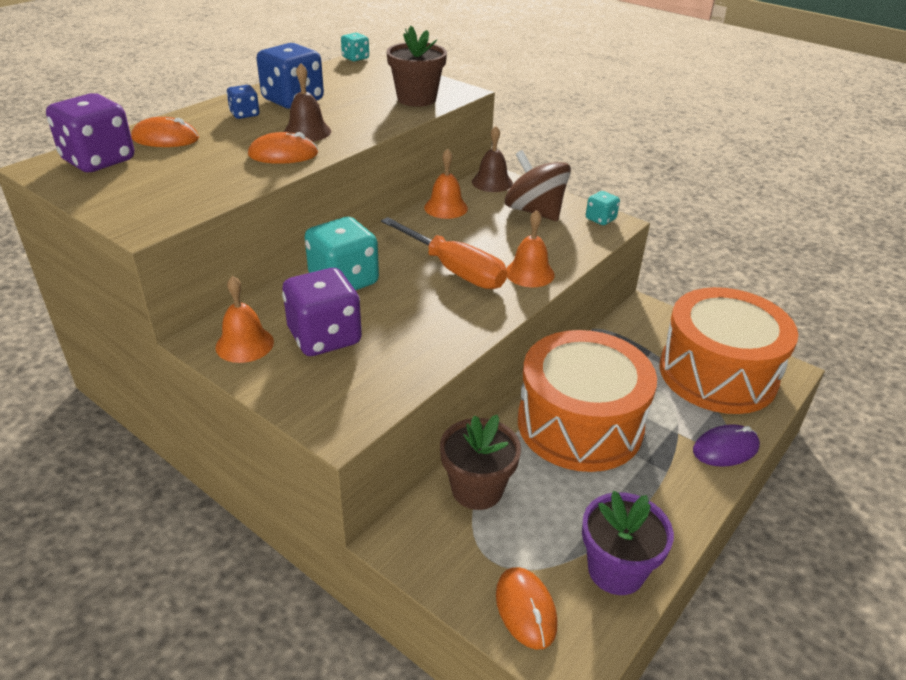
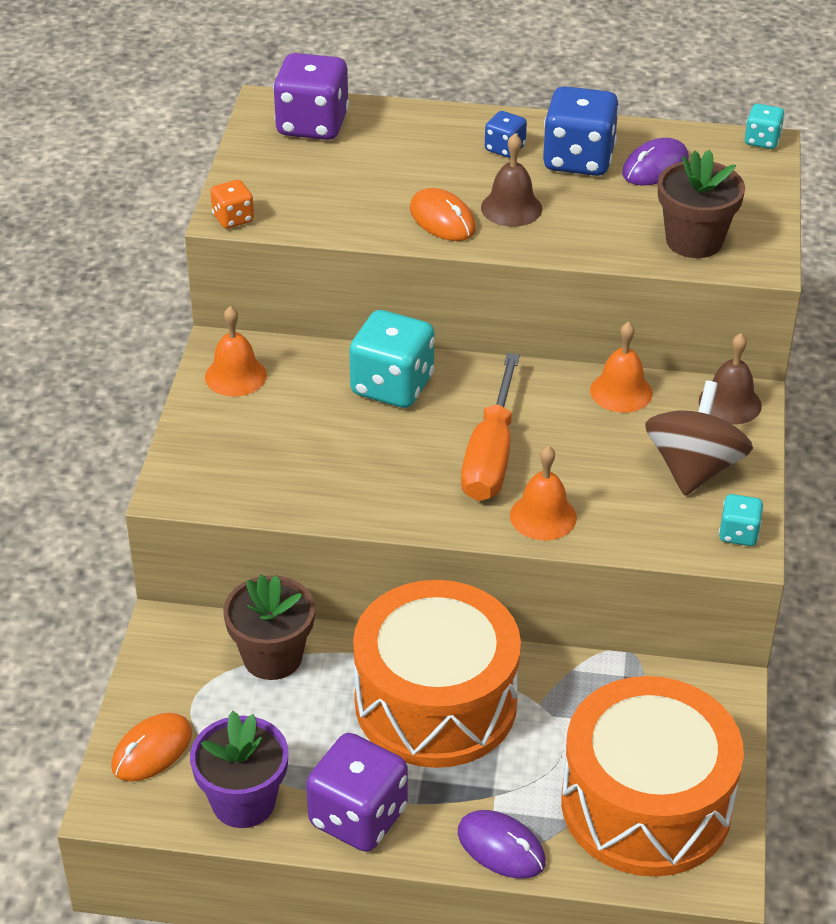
camera: 60 degrees right, 5 degrees up
orange mouse [131,117,199,147] -> none
purple dice [282,268,362,356] -> purple dice moved to [306,733,408,852]
none -> orange dice [210,180,254,229]
none -> purple mouse [622,138,689,186]

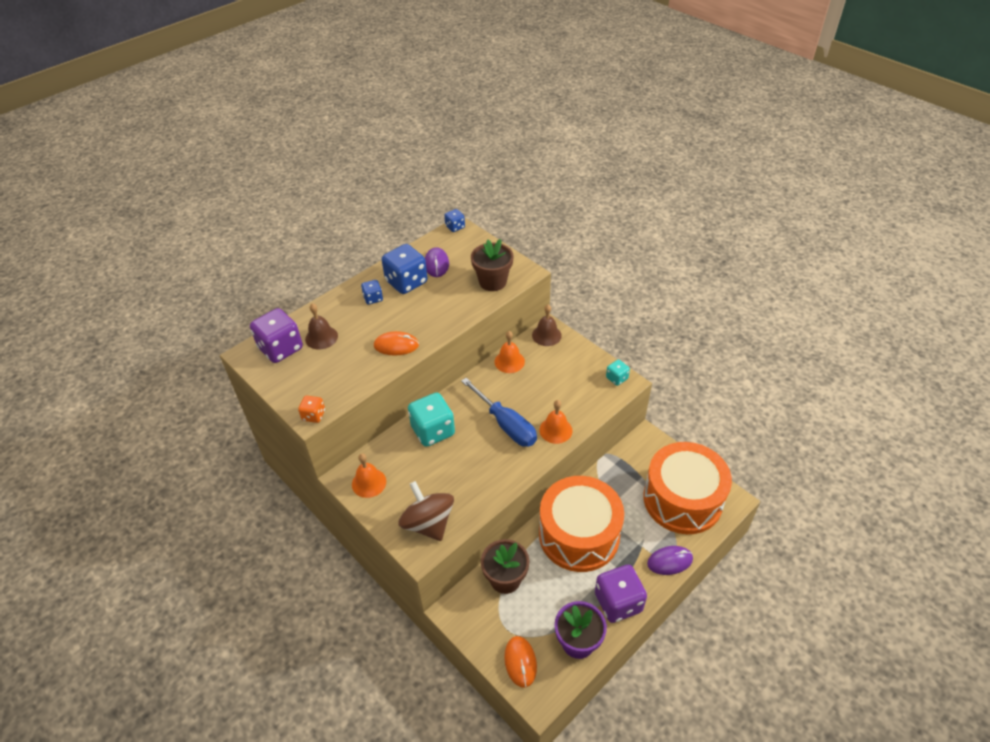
camera: 50 degrees left, 5 degrees up
orange screwdriver [461,353,520,501] -> blue screwdriver [461,378,537,447]
brown bell [481,134,542,227] -> brown bell moved to [305,303,338,350]
brown spinning top [645,381,753,496] -> brown spinning top moved to [398,481,454,541]
turquoise dice [745,104,785,149] -> blue dice [444,209,465,232]

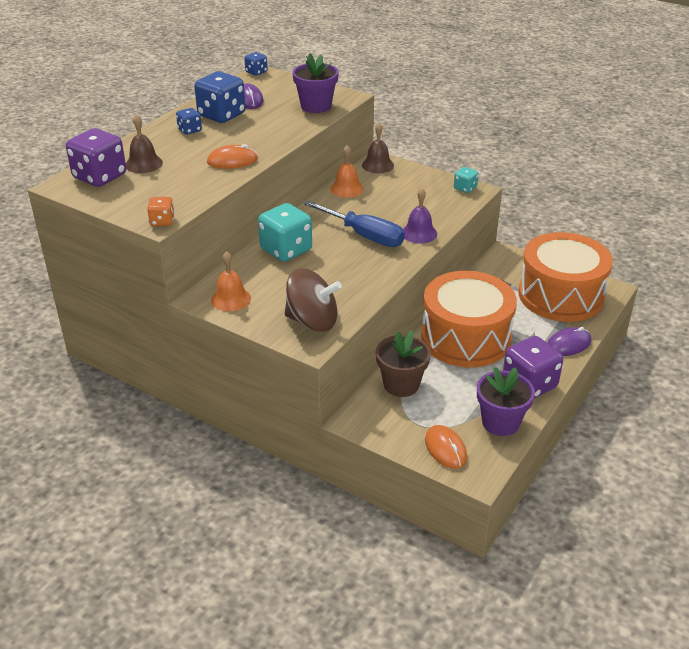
camera: 15 degrees left, 10 degrees down
brown spinning top [398,481,454,541] -> brown spinning top turned 150 degrees clockwise [285,268,342,332]
brown flower pot [471,239,514,291] -> purple flower pot [292,53,339,113]
orange bell [540,400,572,444] -> purple bell [403,188,437,243]

